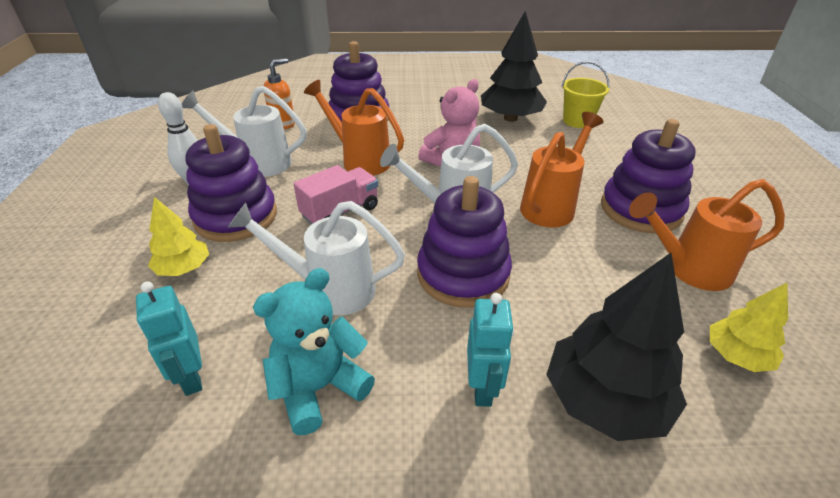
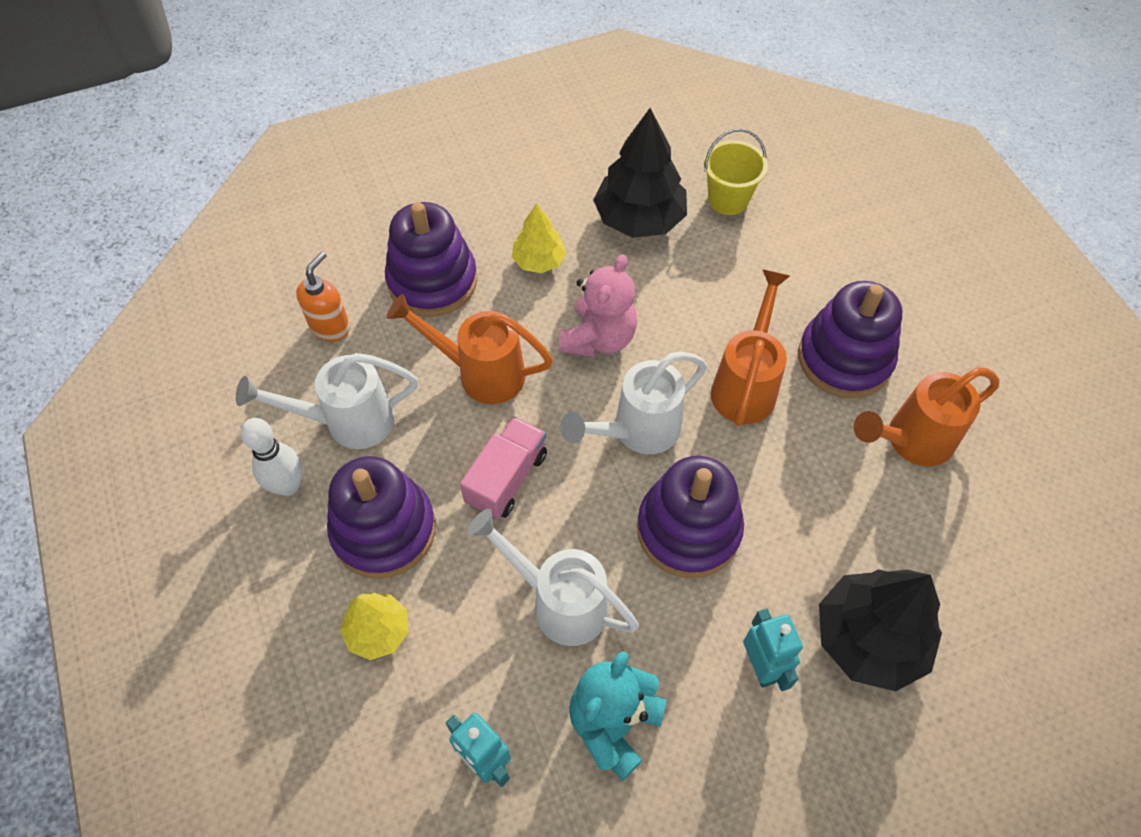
camera: 20 degrees left, 20 degrees up
white watering can [228,201,405,315] -> white watering can turned 45 degrees clockwise [467,509,639,646]
yellow tree [710,283,788,372] -> yellow tree moved to [512,203,567,273]

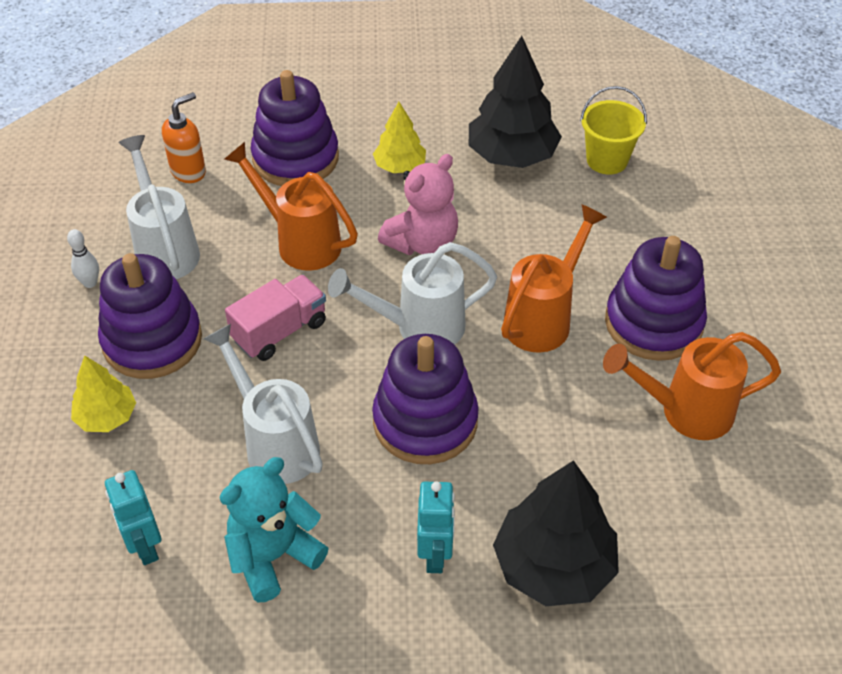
camera: 20 degrees right, 10 degrees down
white watering can [236,353,418,449] -> white watering can turned 60 degrees clockwise [118,135,200,279]
white bowling pin [241,418,303,496] -> white bowling pin [67,229,99,288], size x0.62

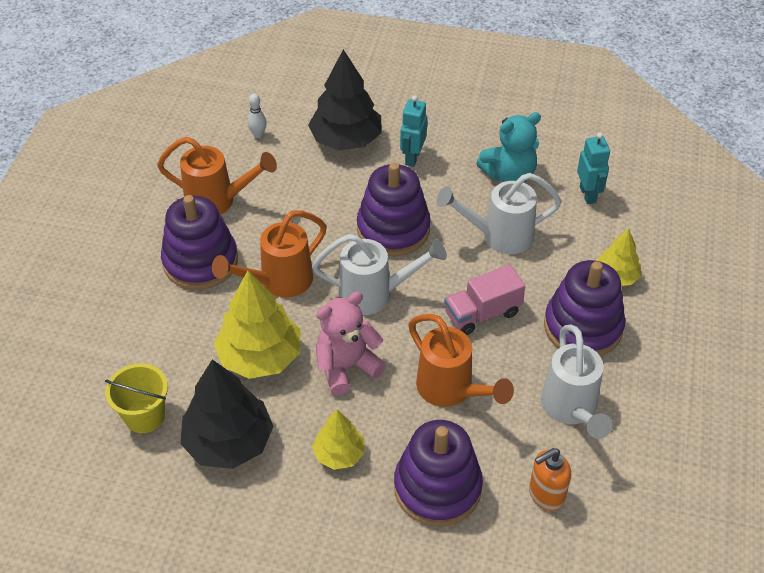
camera: 165 degrees left, 0 degrees up
white bowling pin [67,229,99,288] -> white bowling pin moved to [248,93,267,138]
white watering can [204,324,323,484] -> white watering can turned 105 degrees clockwise [436,173,562,254]
none -> yellow tree [214,271,300,379]

